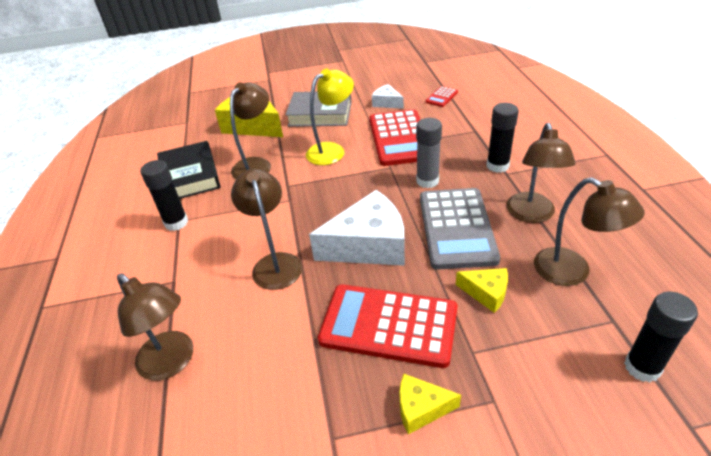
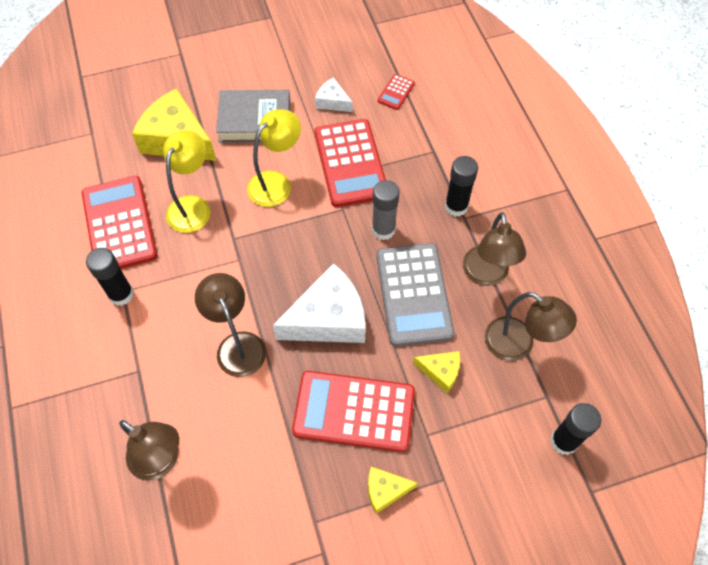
camera: 10 degrees left, 20 degrees up
black book [157,141,220,199] -> red calculator [82,176,157,269]
brown lamp [230,82,271,179] -> yellow lamp [163,130,210,233]

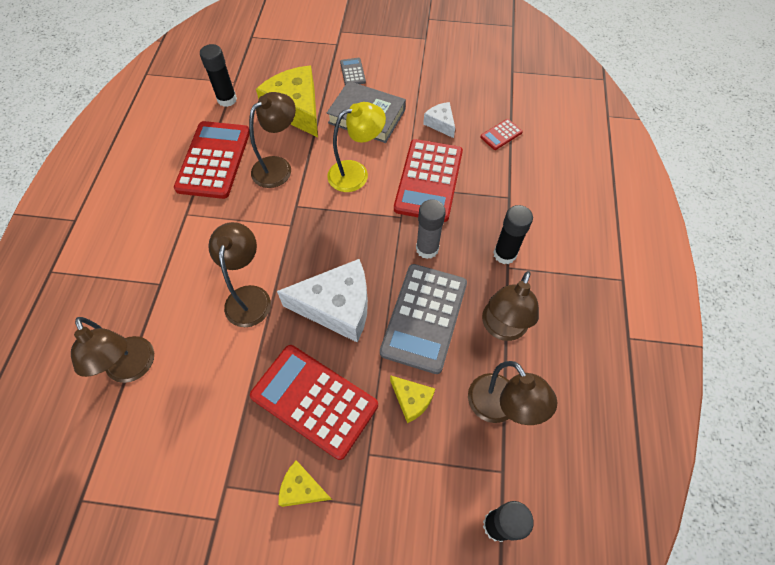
camera: 25 degrees right, 0 degrees up
black glue stick [86,248,134,306] -> black glue stick moved to [200,44,237,107]
yellow lamp [163,130,210,233] -> brown lamp [249,92,296,188]
none -> grey calculator [340,58,366,85]

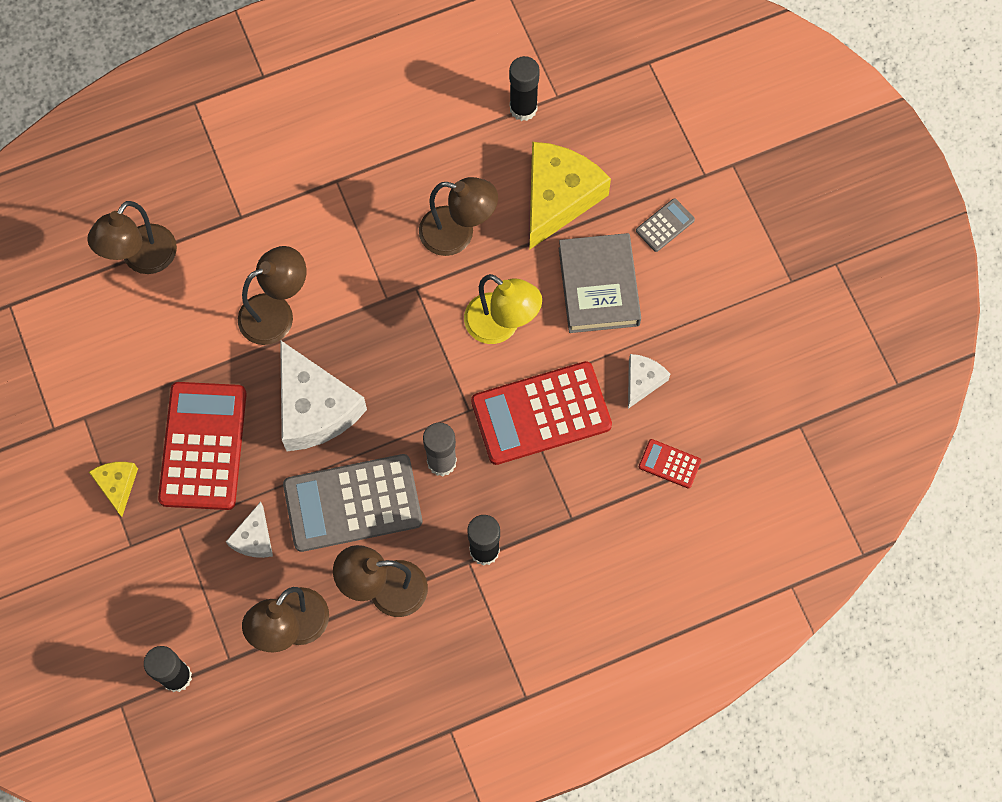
camera: 60 degrees right, 10 degrees up
red calculator [174,121,250,199] -> none
yellow cheese [390,375,435,423] -> white cheese [226,502,273,558]

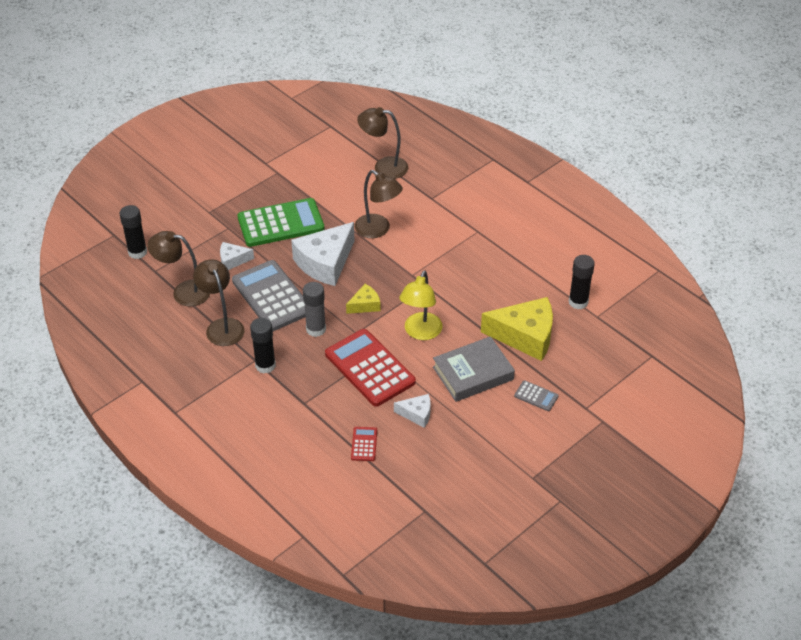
camera: 70 degrees right, 25 degrees down
yellow cheese [89,462,138,517] -> yellow cheese moved to [346,284,381,314]
red calculator [158,382,247,510] -> green calculator [237,198,325,247]
brown lamp [419,177,498,256] -> none

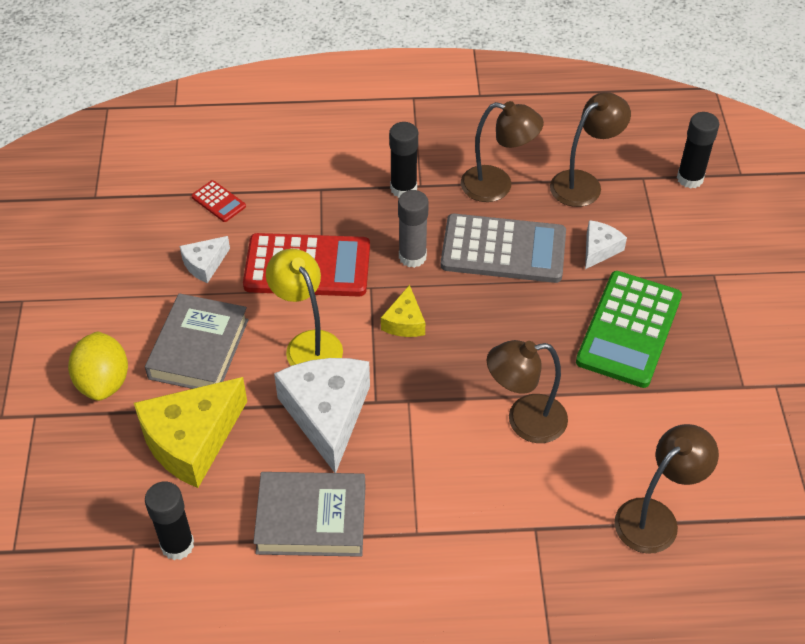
camera: 130 degrees right, 5 degrees up
white cheese [291,222,355,286] -> white cheese moved to [274,358,370,473]
grey calculator [514,380,559,411] -> yellow lemon [68,331,128,401]
none -> grey book [253,472,365,557]

